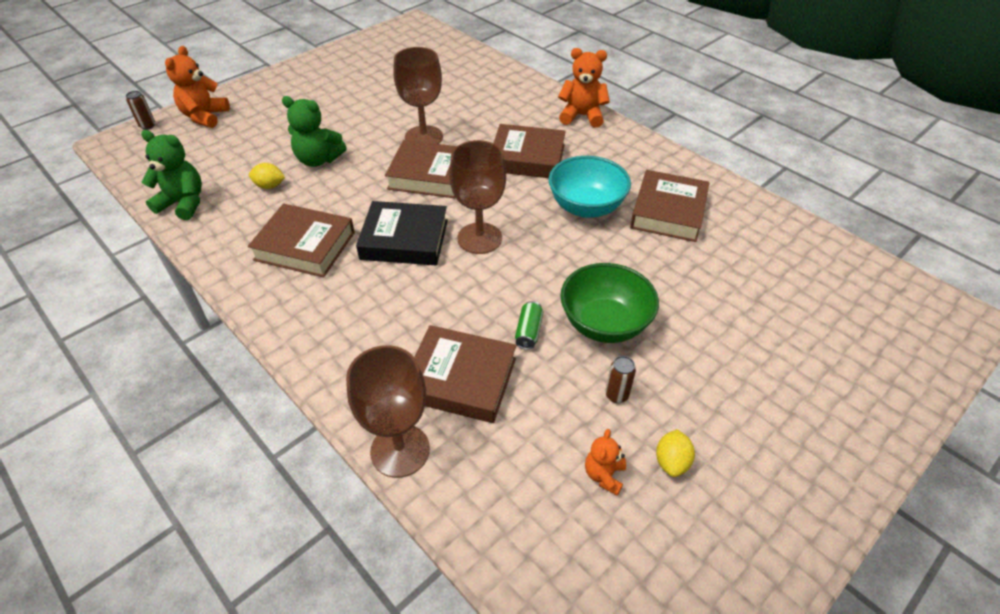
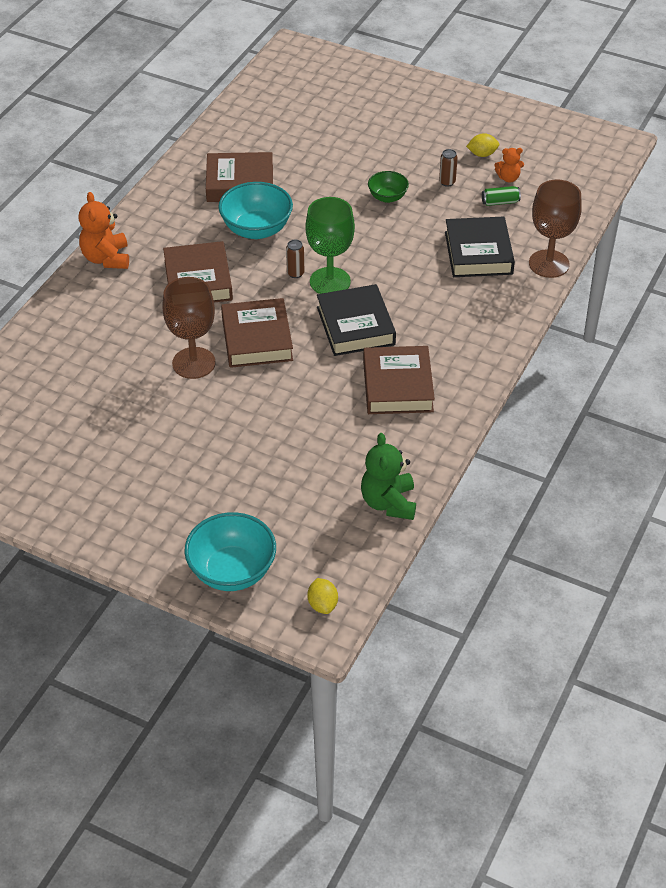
camera: 110 degrees left, 0 degrees up
brown can [126,91,155,130] -> brown can moved to [286,240,304,278]
orange teddy bear [165,46,230,128] -> turquoise bowl [184,512,276,591]
yellow lemon [249,163,285,189] -> yellow lemon moved to [308,578,338,614]
green teddy bear [282,96,347,167] -> none
brown book [415,325,516,423] -> black book [445,217,515,277]
brown goblet [449,140,506,254] -> green goblet [305,197,355,294]
green can [515,301,543,350] -> green can moved to [482,186,521,206]
green bowl [560,263,659,343] -> green bowl [368,171,409,203], size x0.57

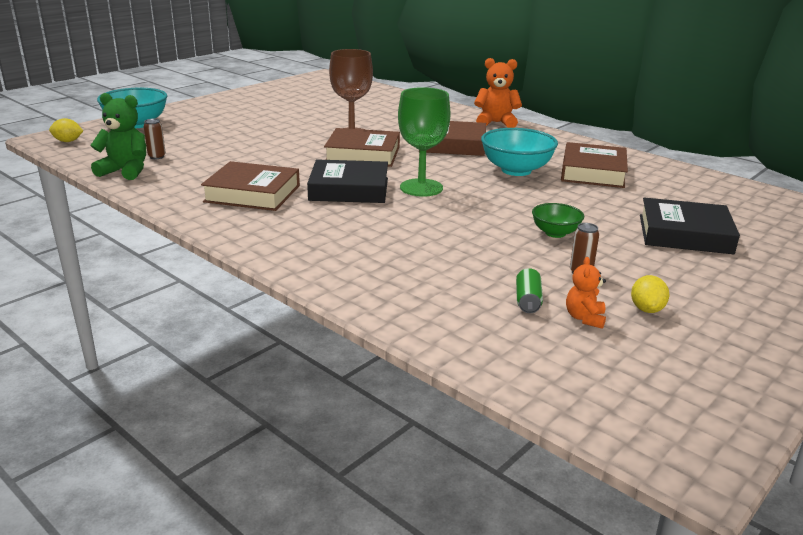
camera: 105 degrees right, 20 degrees down
brown can [286,240,304,278] -> brown can moved to [144,119,166,159]
black book [445,217,515,277] -> black book moved to [640,198,740,254]
brown goblet [529,179,582,278] -> none

